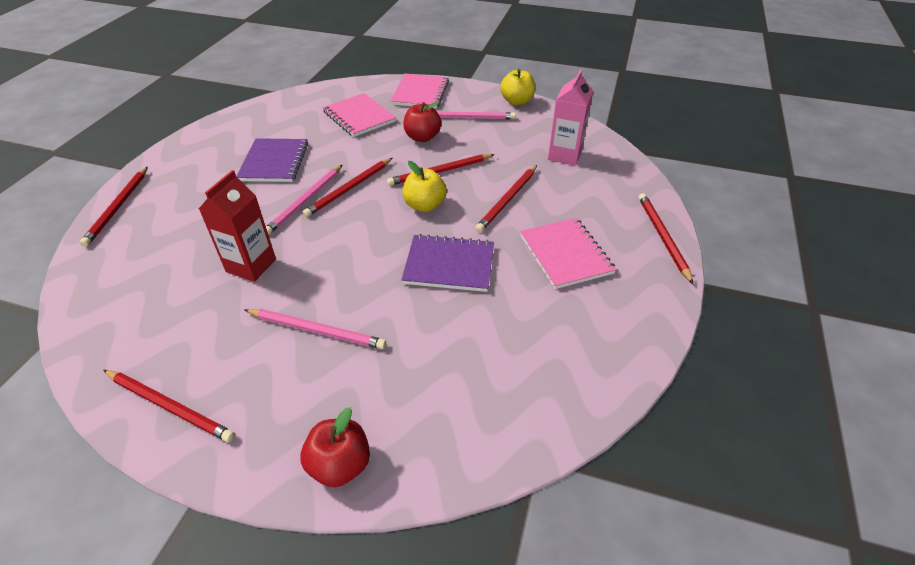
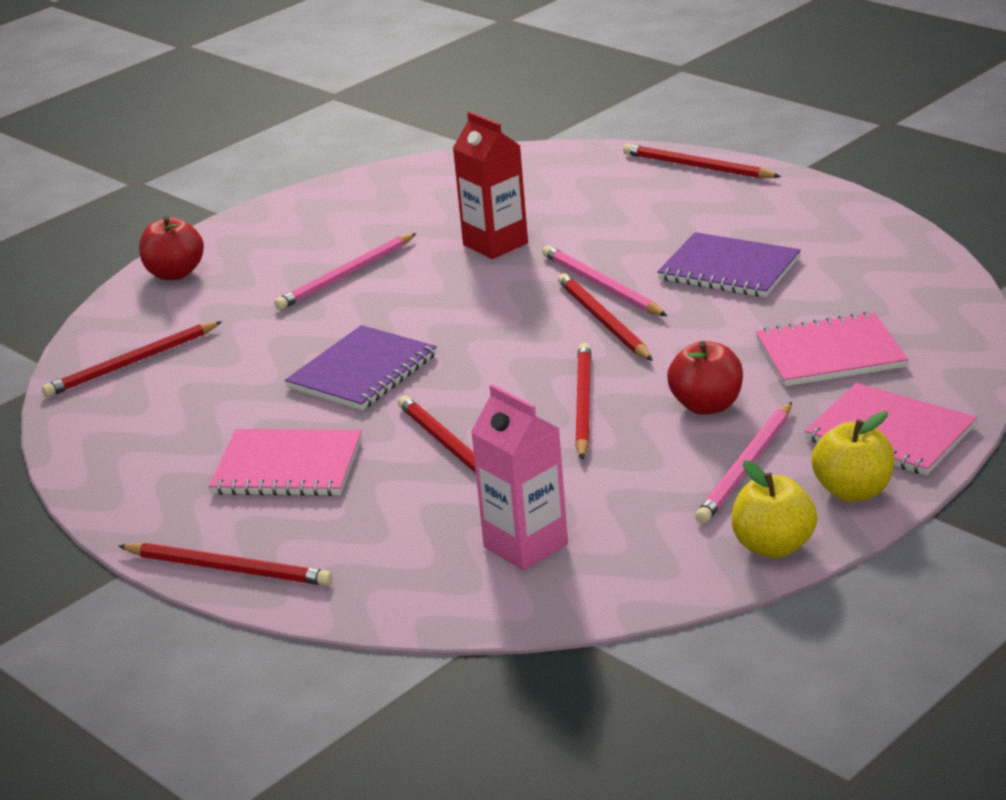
camera: 120 degrees right, 15 degrees down
red pencil [104,370,235,442] -> red pencil moved to [42,321,222,397]
yellow apple [403,161,447,212] -> yellow apple moved to [811,411,894,502]

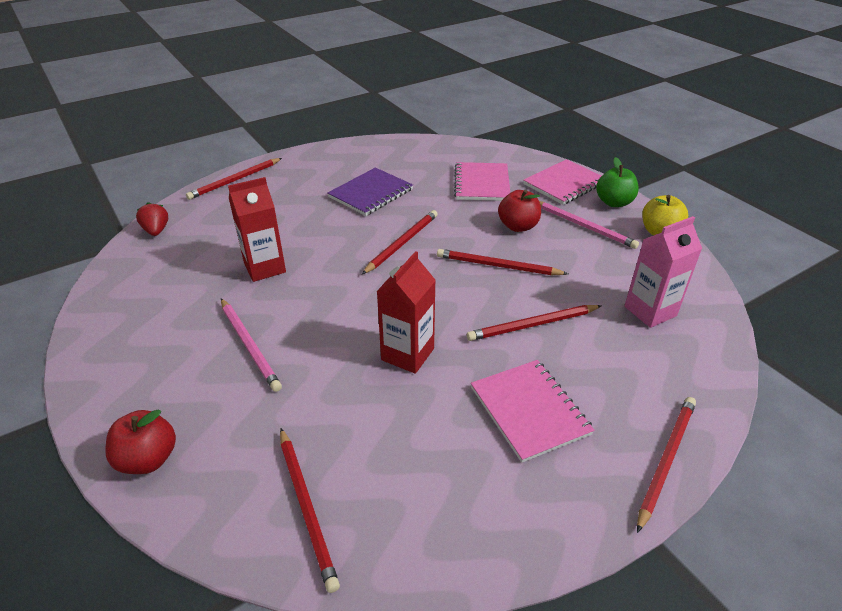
camera: 80 degrees left, 10 degrees up
pink notebook [209,429,362,496] -> pink notebook turned 45 degrees counterclockwise [471,360,595,463]
purple notebook [285,325,437,410] -> red carton [376,251,436,374]
pink pencil [542,245,667,316] -> none
red pencil [558,273,653,361] -> red pencil turned 135 degrees clockwise [362,210,437,274]
yellow apple [811,411,894,502] -> green apple [596,157,639,207]
none -> red strawberry [136,202,168,236]

